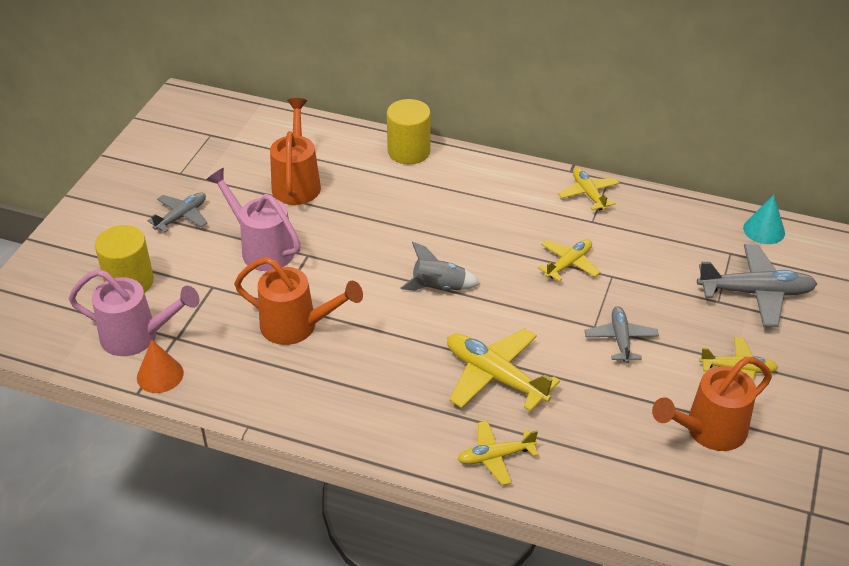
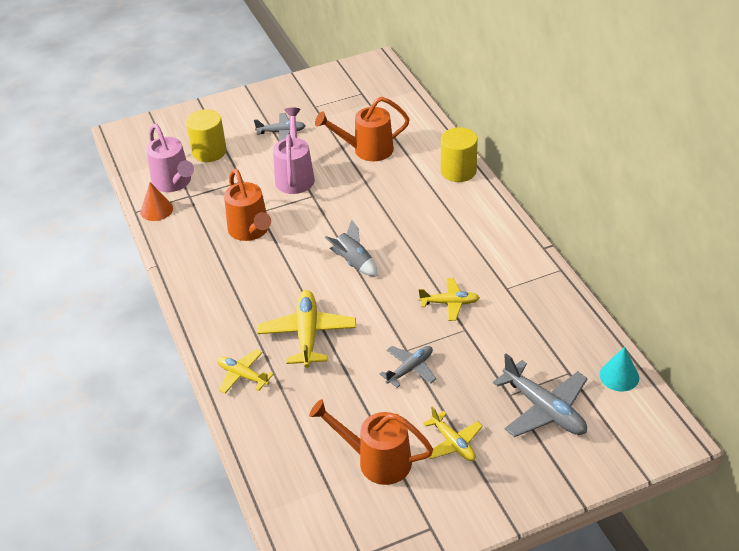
camera: 50 degrees right, 0 degrees up
orange watering can [270,98,321,205] -> orange watering can turned 150 degrees counterclockwise [315,97,410,161]
yellow plane [558,168,619,210] -> none

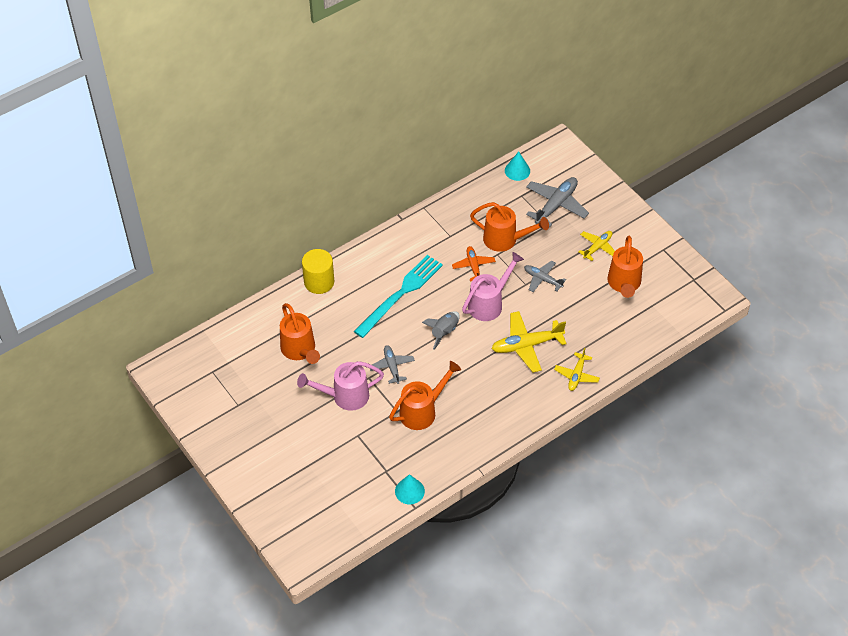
camera: 105 degrees left, 10 degrees up
orange cone [140,182,173,221] -> turquoise cone [395,474,425,504]
pink watering can [146,124,194,192] -> pink watering can moved to [462,252,524,321]
yellow cylinder [186,109,227,162] -> none
grey plane [254,113,306,141] -> grey plane moved to [370,345,415,384]
yellow plane [419,278,480,321] -> orange plane [452,246,496,281]
none -> turquoise fork [354,255,443,338]
none -> orange watering can [470,202,549,252]

